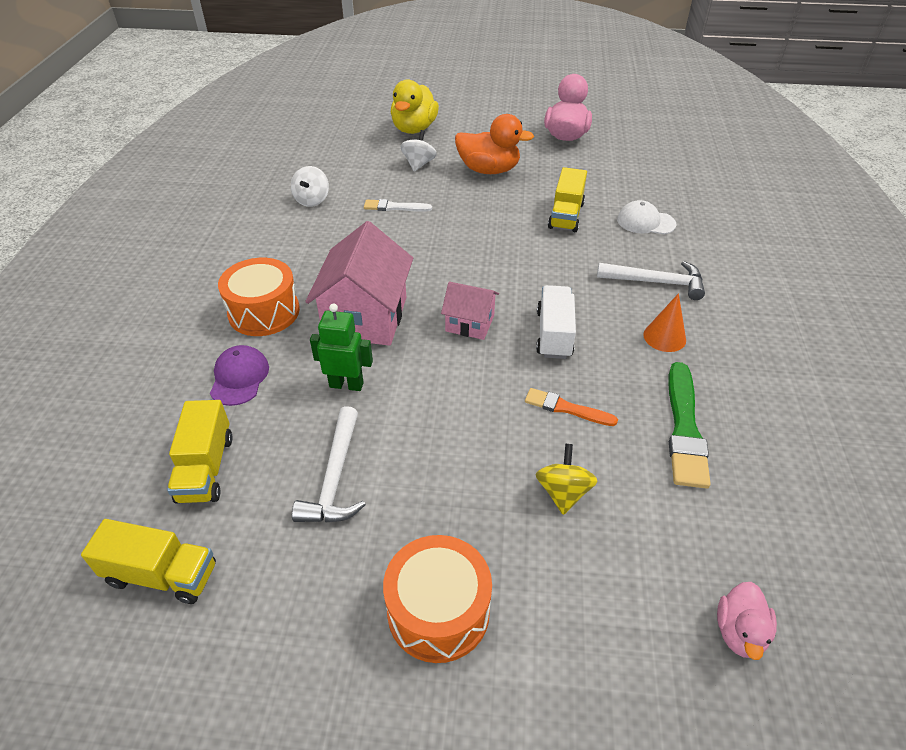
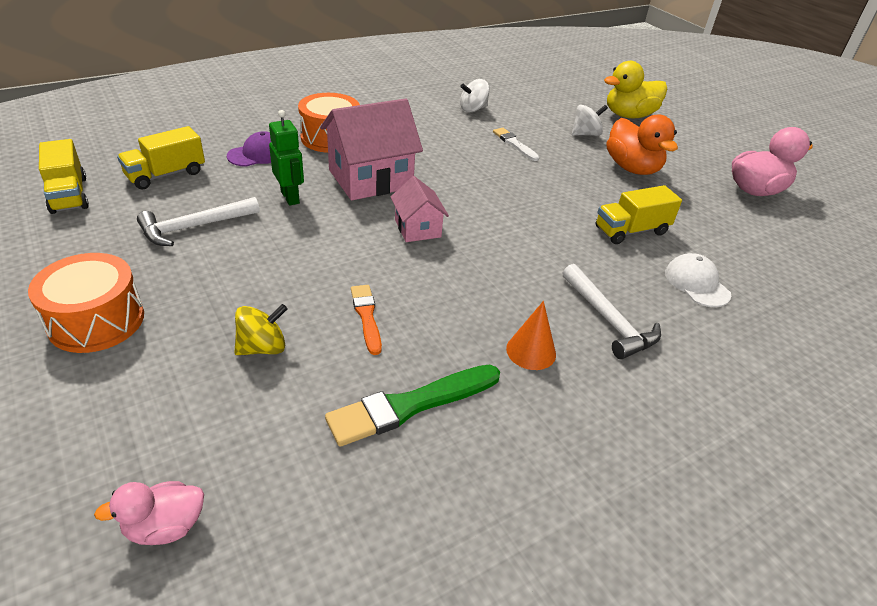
camera: 50 degrees right, 5 degrees down
white truck [536,285,576,359] -> none

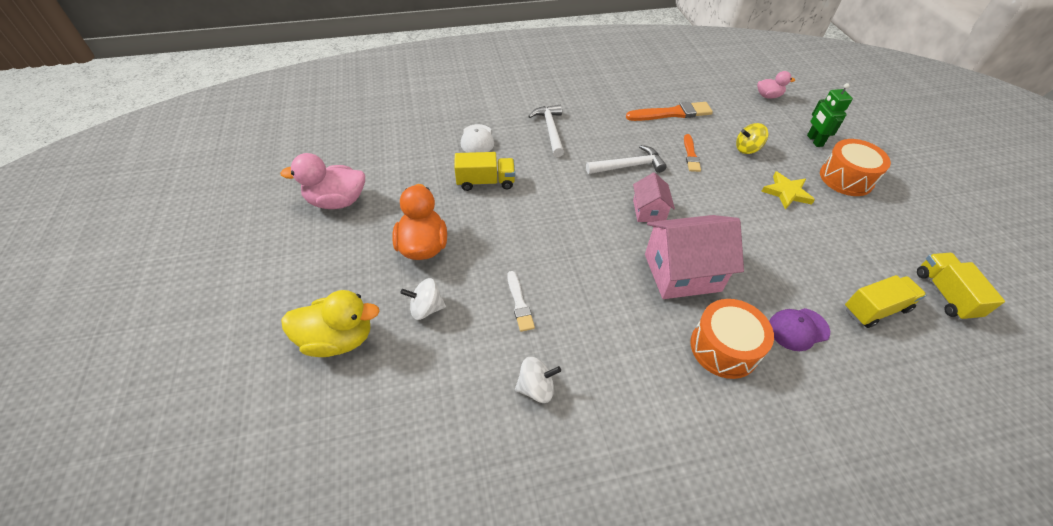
camera: 160 degrees left, 10 degrees up
white hammer [137,197,260,246] -> white hammer moved to [586,145,667,174]
green robot [269,110,304,206] -> green robot moved to [807,83,853,147]
green brush [325,365,500,447] -> orange brush [626,102,713,121]
orange cone [506,301,556,370] -> none
none -> yellow star [761,171,815,209]

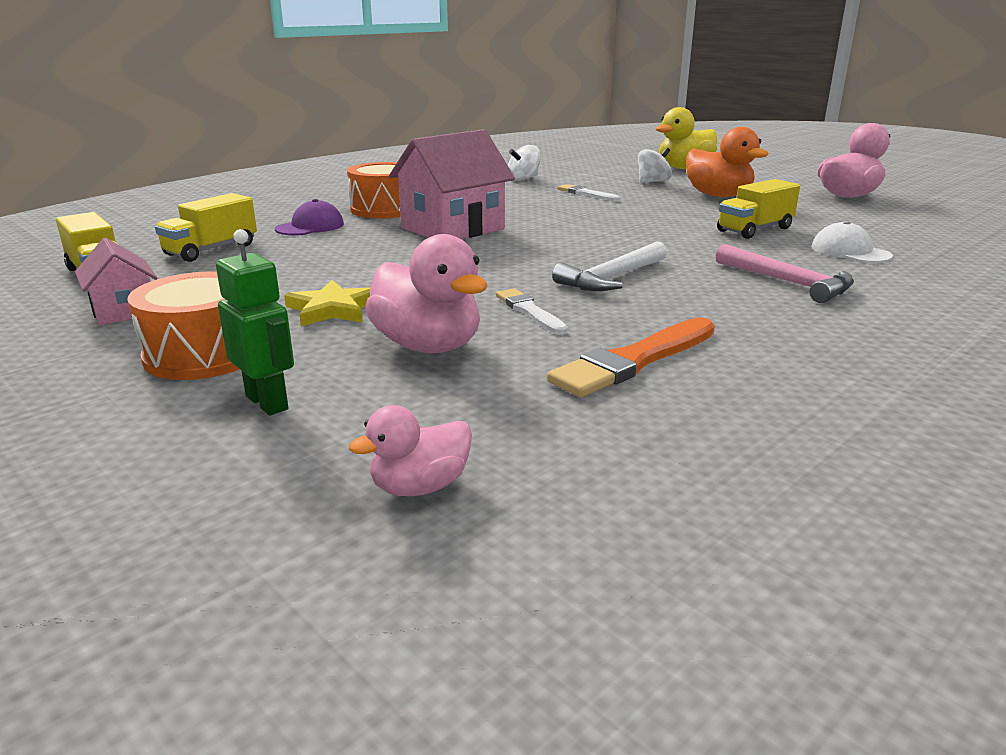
camera: 150 degrees right, 25 degrees down
white hammer [528,105,564,157] -> pink hammer [716,244,854,303]
pink house [633,172,675,222] -> pink house moved to [75,238,157,325]
orange brush [684,134,701,172] -> white brush [496,288,568,335]
yellow spinning top [736,123,768,154] -> pink duck [365,234,487,353]

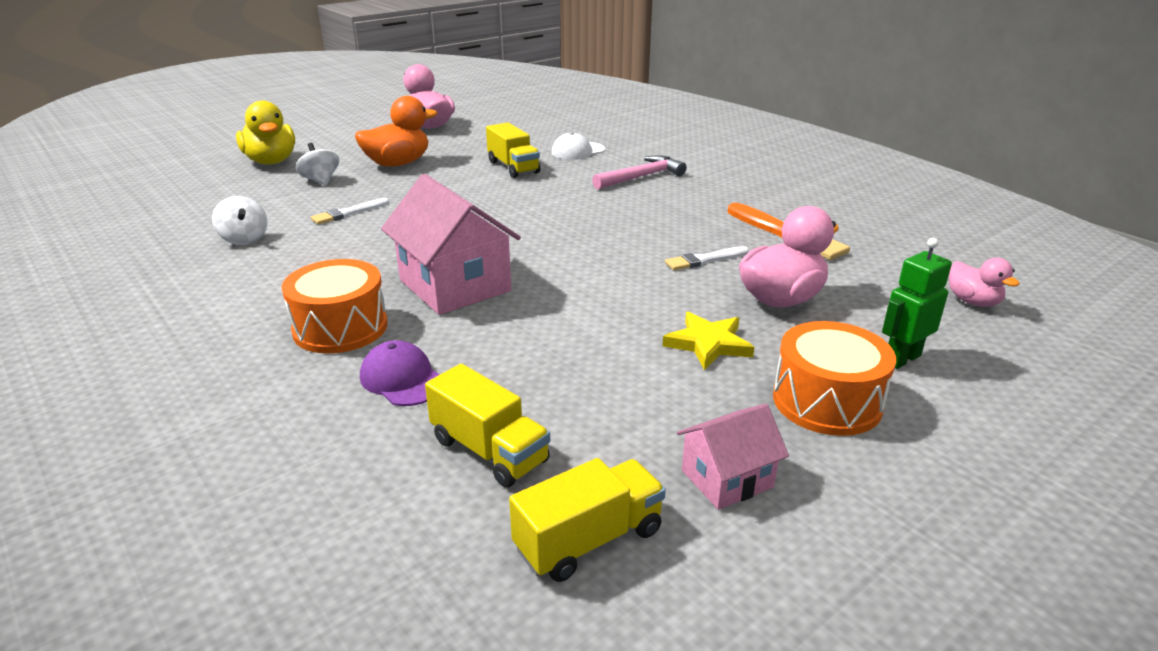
camera: 85 degrees left, 5 degrees up
white hammer [552,241,667,291] -> none

